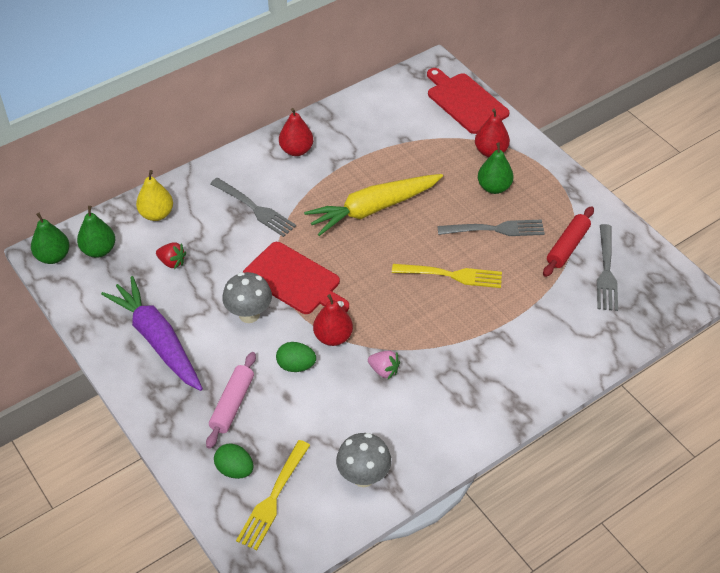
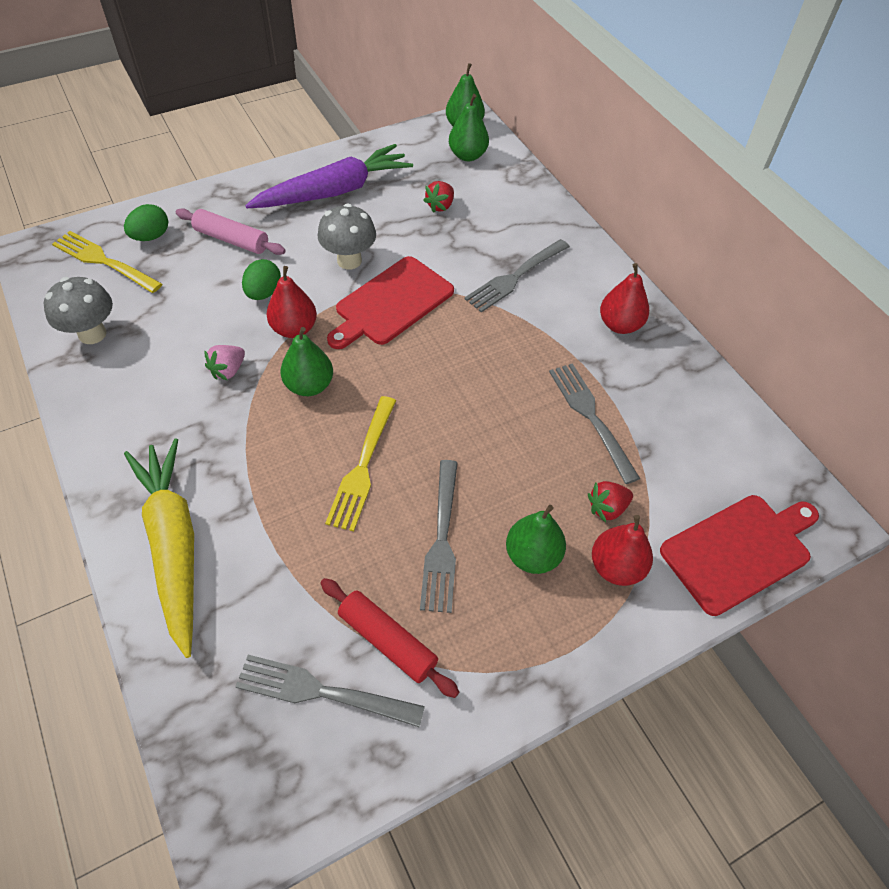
camera: 95 degrees right, 5 degrees up
yellow pear [136,170,173,221] -> none
yellow carrot [304,174,443,236] -> yellow carrot moved to [124,438,194,658]
none -> green pear [281,327,333,396]
none -> grey fork [549,363,640,484]
none -> red strawberry [588,481,633,523]

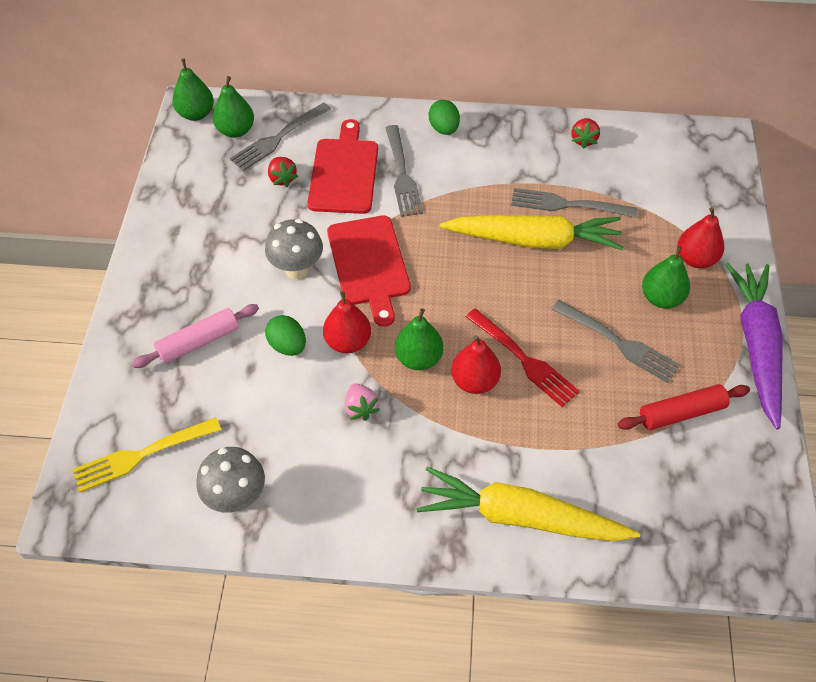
camera: 55 degrees left, 0 degrees up
green egg [124,204,168,241] -> green egg moved to [429,100,460,135]
grey fork [235,655,425,728] -> grey fork moved to [230,102,331,171]
purple carrot [245,144,413,208] -> purple carrot moved to [725,263,783,429]
yellow fork [325,396,396,532] -> red fork [466,309,580,407]
red strawberry [588,481,633,523] -> red strawberry moved to [572,118,600,149]
red pear [600,263,649,334] -> red pear moved to [451,335,501,394]
red cutting board [660,495,819,616] -> red cutting board moved to [308,119,378,214]
none -> yellow carrot [440,215,624,250]

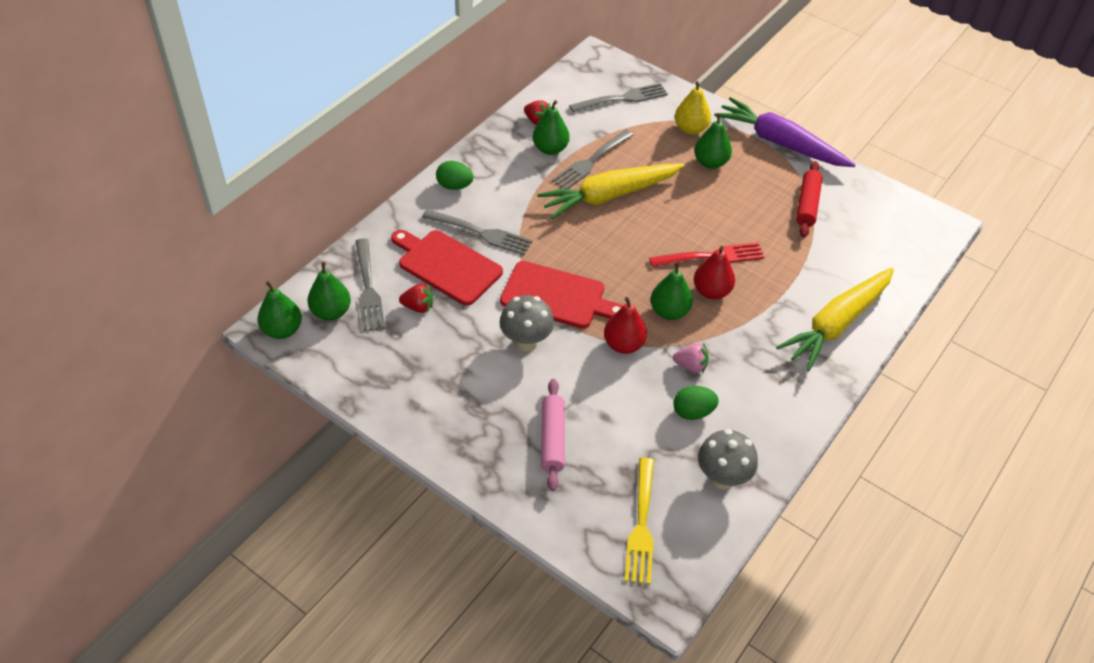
camera: 60 degrees left, 5 degrees down
green egg [265,315,306,356] -> green egg moved to [673,386,719,420]
yellow carrot [440,215,624,250] -> yellow carrot turned 150 degrees counterclockwise [537,163,684,219]
grey fork [551,300,680,383] -> grey fork moved to [569,83,668,112]
red pear [677,207,724,268] -> yellow pear [675,81,711,135]
none -> green pear [533,100,569,155]

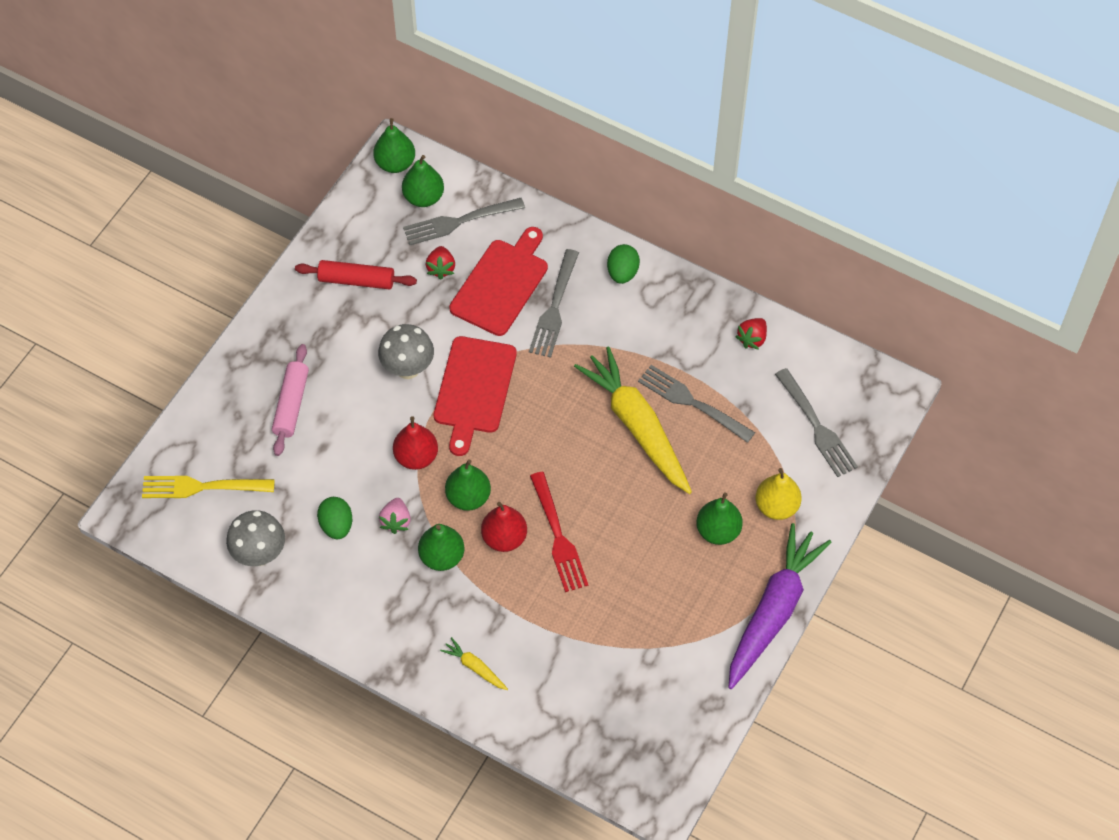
camera: 85 degrees right, 10 degrees up
green pear [533,100,569,155] -> green pear moved to [418,524,464,571]
pink rolling pin [541,379,565,491] -> pink rolling pin turned 75 degrees counterclockwise [272,344,309,456]
yellow carrot [776,268,894,371] -> yellow carrot [440,637,508,690], size x0.41
red rolling pin [796,161,823,237] -> red rolling pin moved to [295,260,417,289]

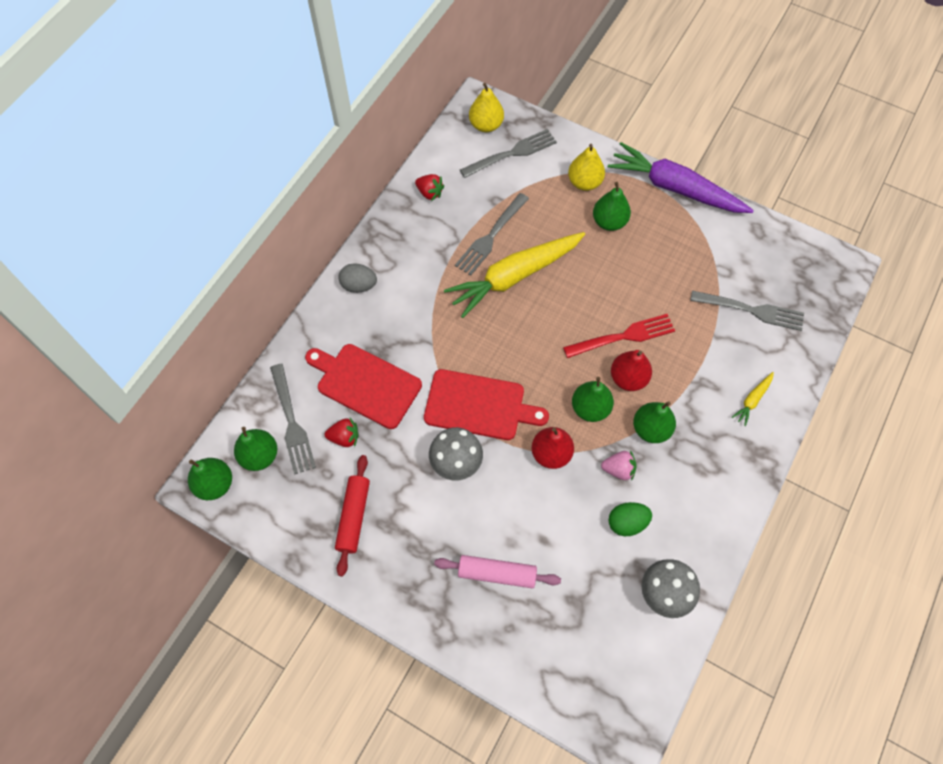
camera: 90 degrees left, 5 degrees up
yellow fork [142,476,275,498] -> none
grey fork [529,249,579,358] -> grey fork moved to [690,290,804,331]
green egg [607,244,640,284] -> grey egg [338,263,377,293]
none -> yellow pear [469,83,504,132]

